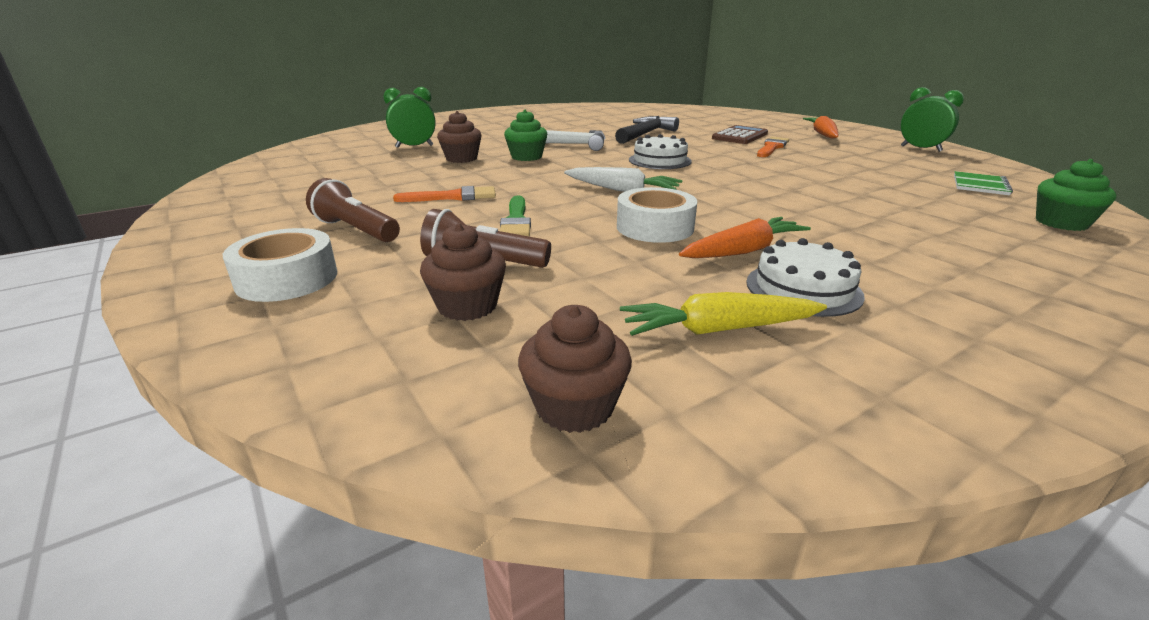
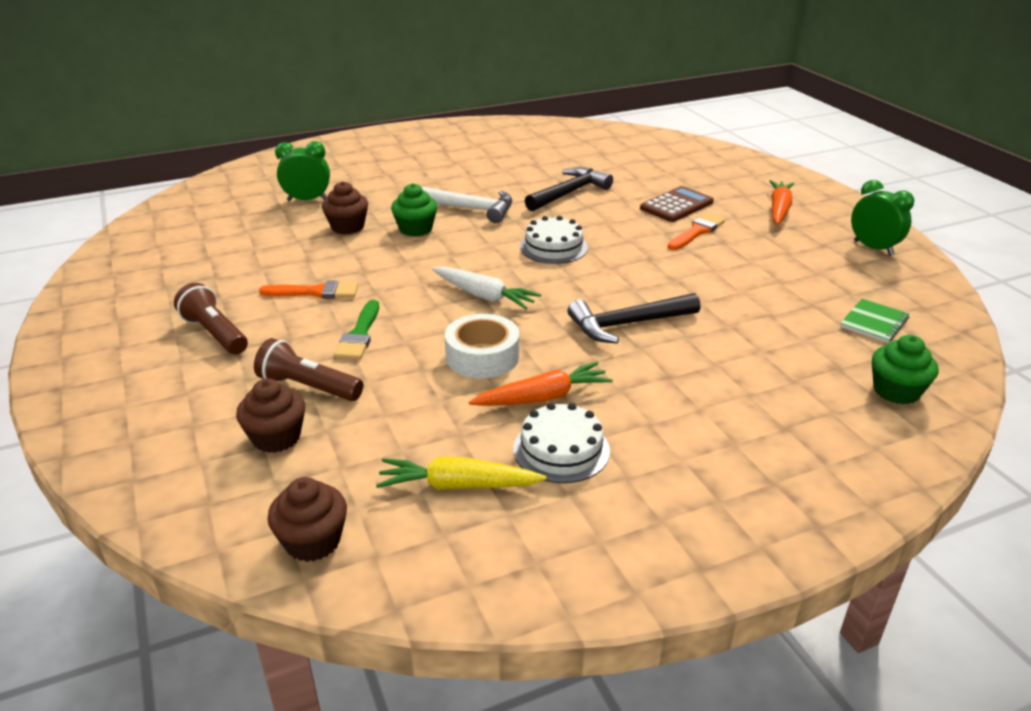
camera: 10 degrees right, 5 degrees up
white tape [223,228,337,302] -> none
none -> black hammer [567,293,701,343]

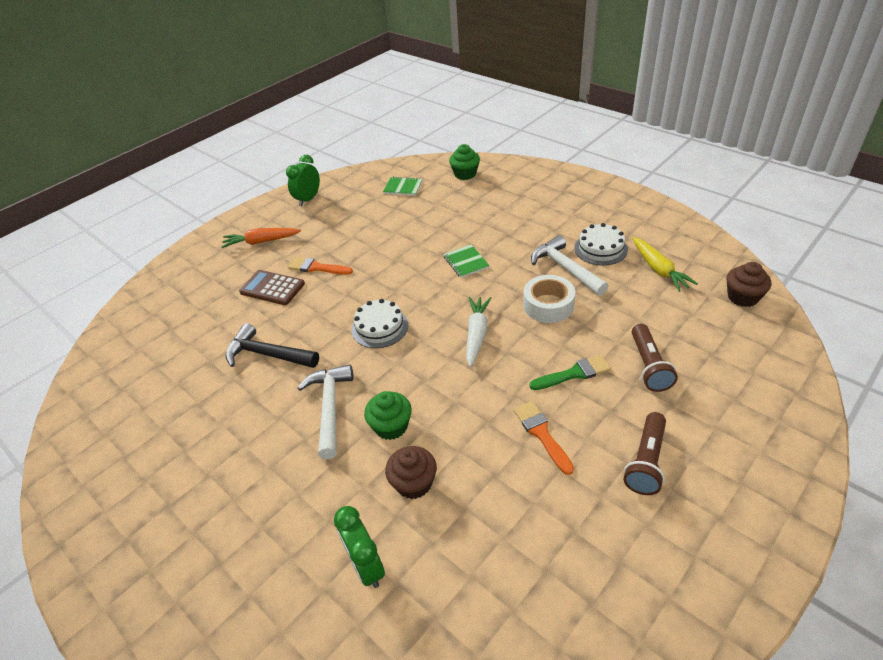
camera: 110 degrees left, 10 degrees up
brown cupcake [236,378,305,453] -> none
orange carrot [469,362,613,406] -> white hammer [531,235,608,296]
black hammer [567,293,701,343] -> green notebook [443,245,490,278]

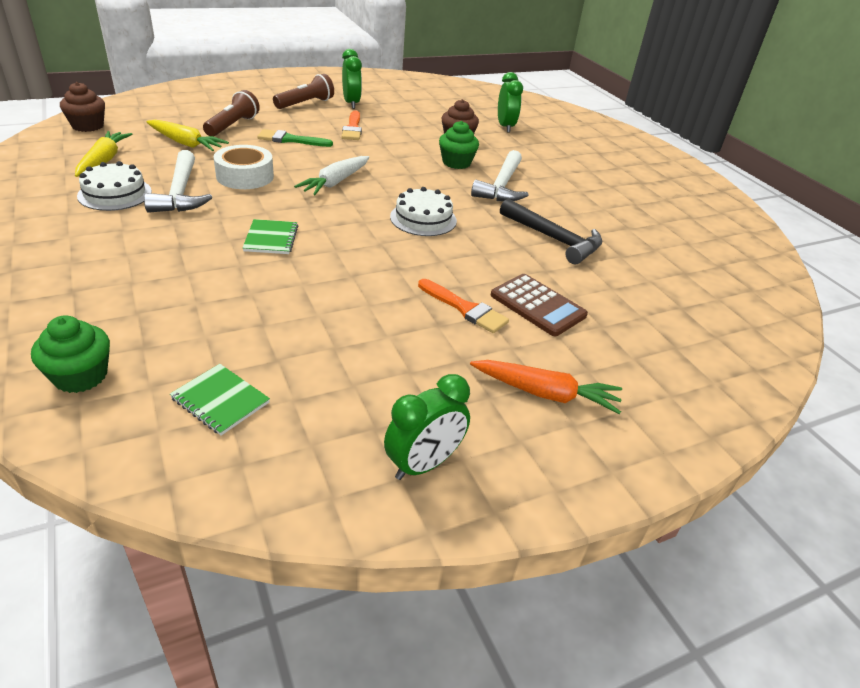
camera: 165 degrees left, 5 degrees down
none -> yellow carrot [146,120,229,151]
none -> green clock [342,49,362,109]

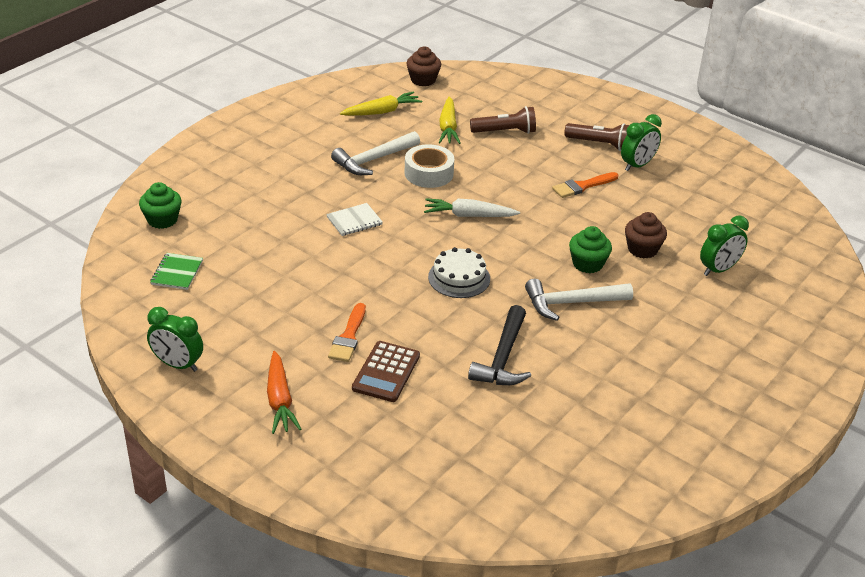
camera: 65 degrees right, 0 degrees up
white cake [77,161,152,211] -> none
green notebook [242,219,298,254] -> white notebook [326,203,383,236]
green brush [257,129,333,147] -> none

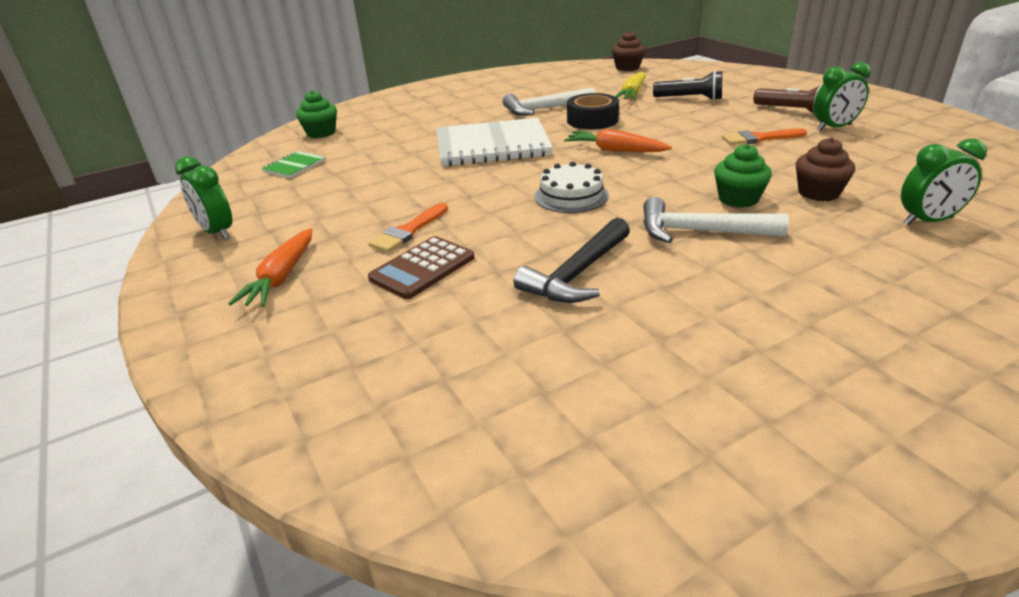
camera: 25 degrees right, 5 degrees down
white notebook [326,203,383,236] -> white notebook [436,118,553,166], size x2.25
yellow carrot [340,91,422,116] -> none
white tape [405,144,454,188] -> black tape [567,93,619,130]
white carrot [424,198,520,217] -> orange carrot [564,129,672,152]
brown flashlight [470,106,536,134] -> black flashlight [653,70,723,100]

